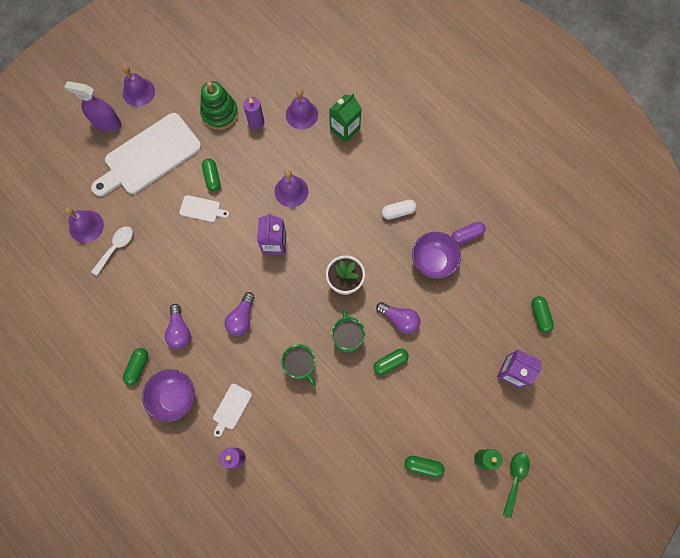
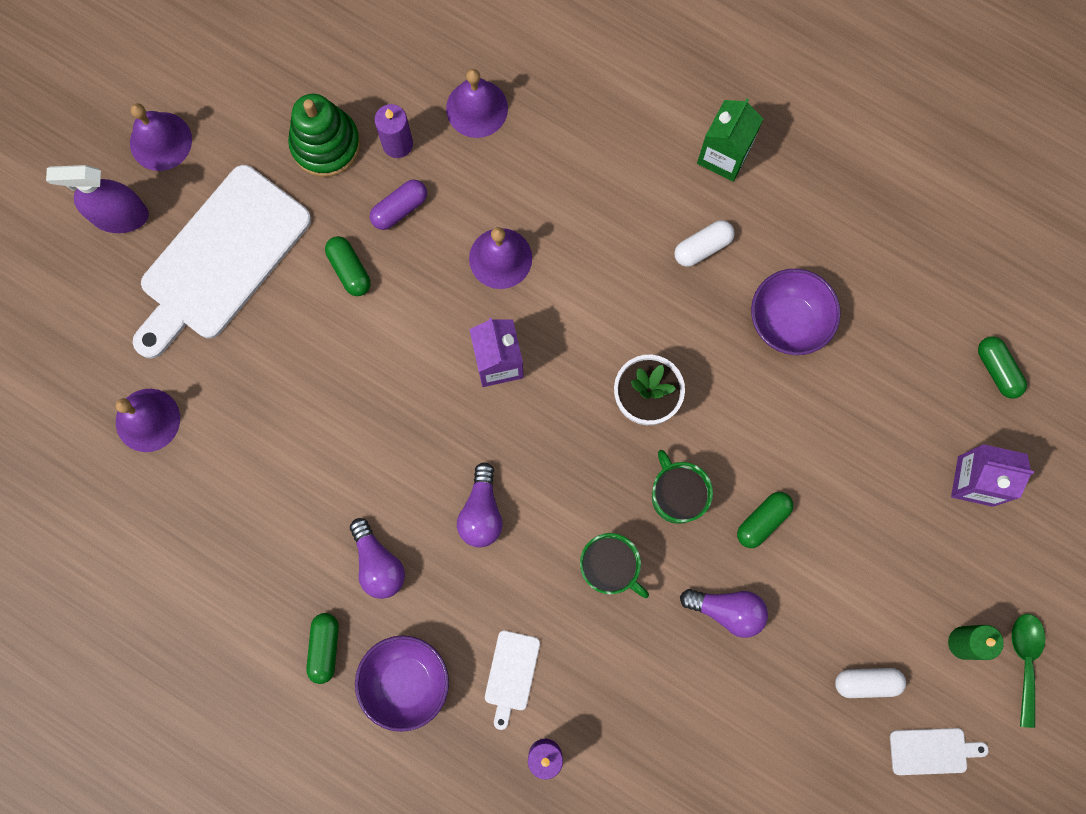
camera: 15 degrees left, 5 degrees up
white spoon [91,226,133,276] -> none
white cutting board [179,195,229,222] -> white cutting board moved to [890,728,989,775]
green carton [329,94,362,143] -> green carton moved to [697,99,763,182]
purple light bulb [376,302,420,334] -> purple light bulb moved to [680,589,768,638]
green capsule [405,456,445,478] -> white capsule [835,668,906,698]
purple capsule [451,222,486,245] -> purple capsule moved to [370,179,427,230]

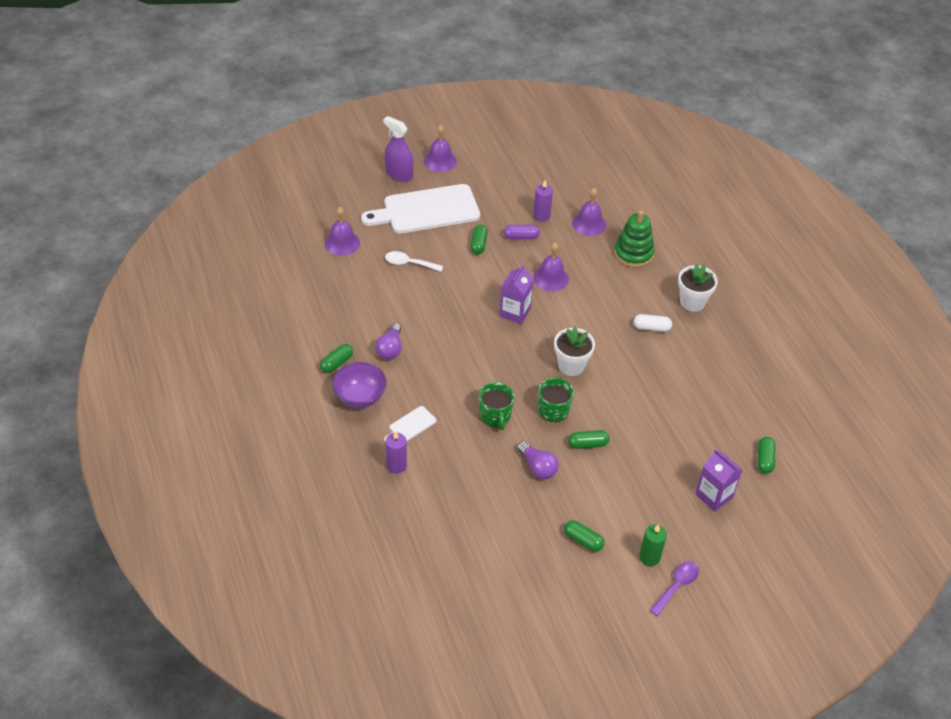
camera: 35 degrees right, 30 degrees down
green stacking toy [288,94,360,177] -> green stacking toy moved to [614,210,654,268]
purple light bulb [457,462,503,547] -> none
green carton [697,99,763,182] -> white flower pot [678,264,718,312]
purple bowl [751,269,841,355] -> none
white capsule [835,668,906,698] -> green capsule [564,520,604,552]
white cutting board [890,728,989,775] -> none
green spoon [1011,614,1045,728] -> purple spoon [649,562,699,616]
none -> white spoon [385,251,443,272]

